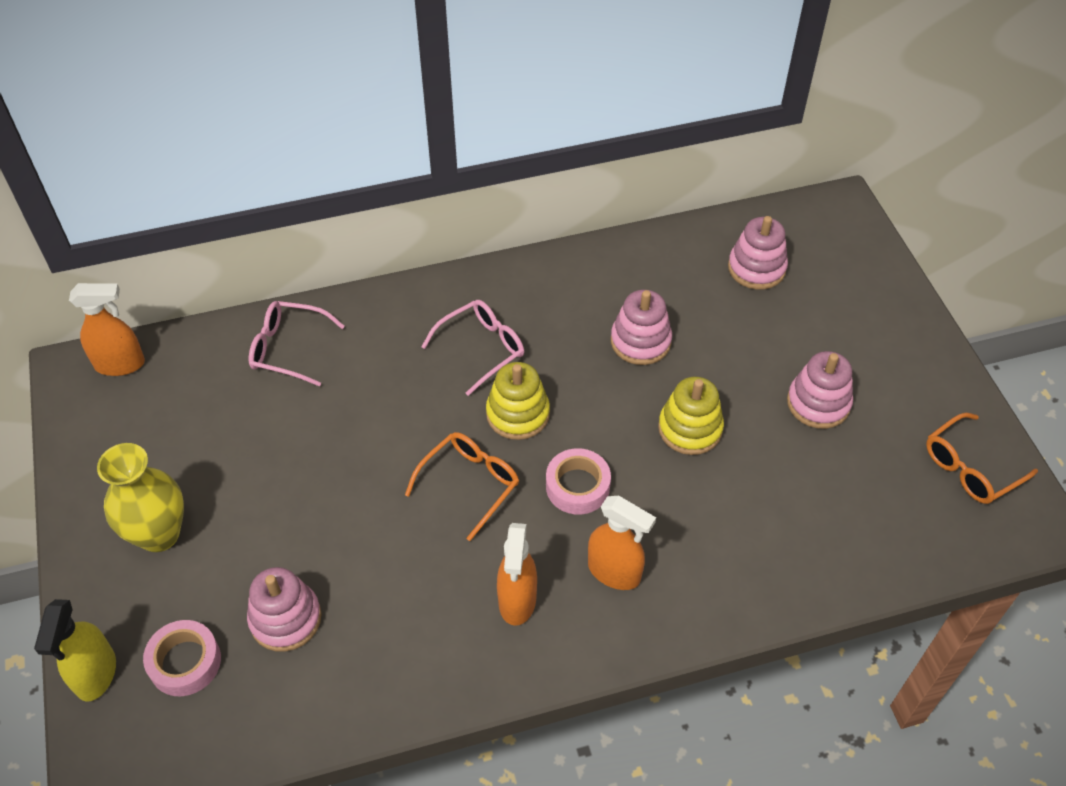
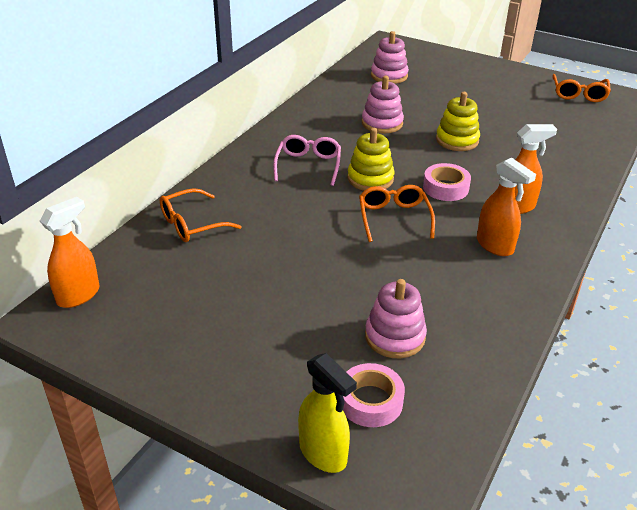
camera: 45 degrees left, 15 degrees down
yellow vase [97,443,184,552] -> none
pink glasses [249,301,345,387] -> orange glasses [160,188,242,242]
pink stacking toy [787,351,853,429] -> none

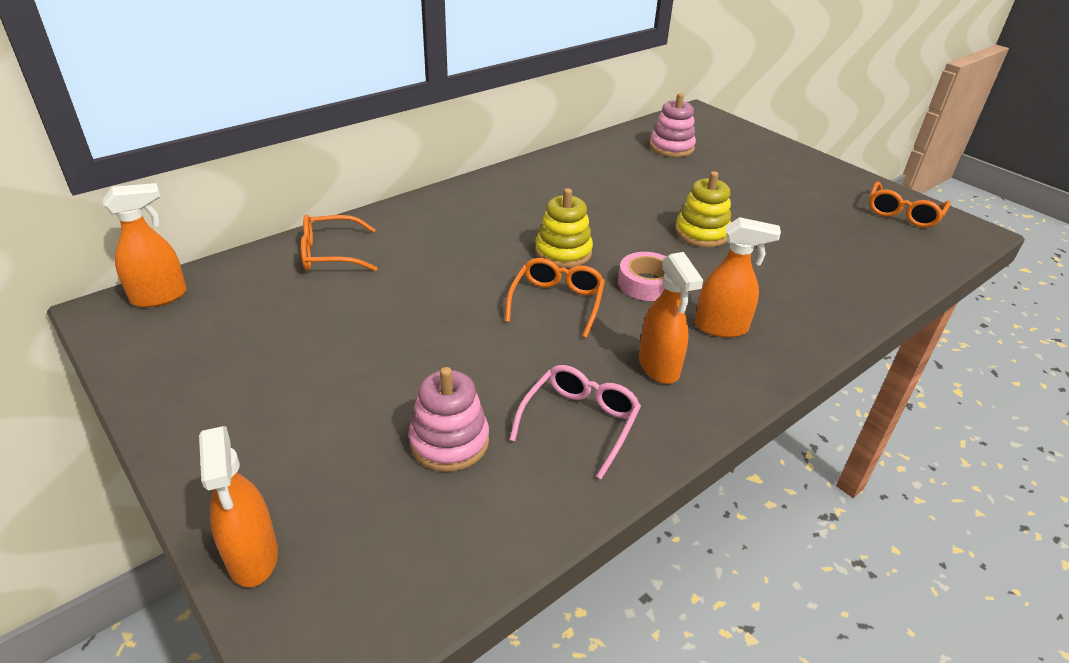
camera: 20 degrees right, 0 degrees up
pink glasses [273,135,341,186] -> pink glasses moved to [509,365,641,479]
yellow spray bottle [298,353,357,473] -> orange spray bottle [199,426,278,587]
pink tape [343,363,405,427] -> none
pink stacking toy [362,76,404,134] -> none

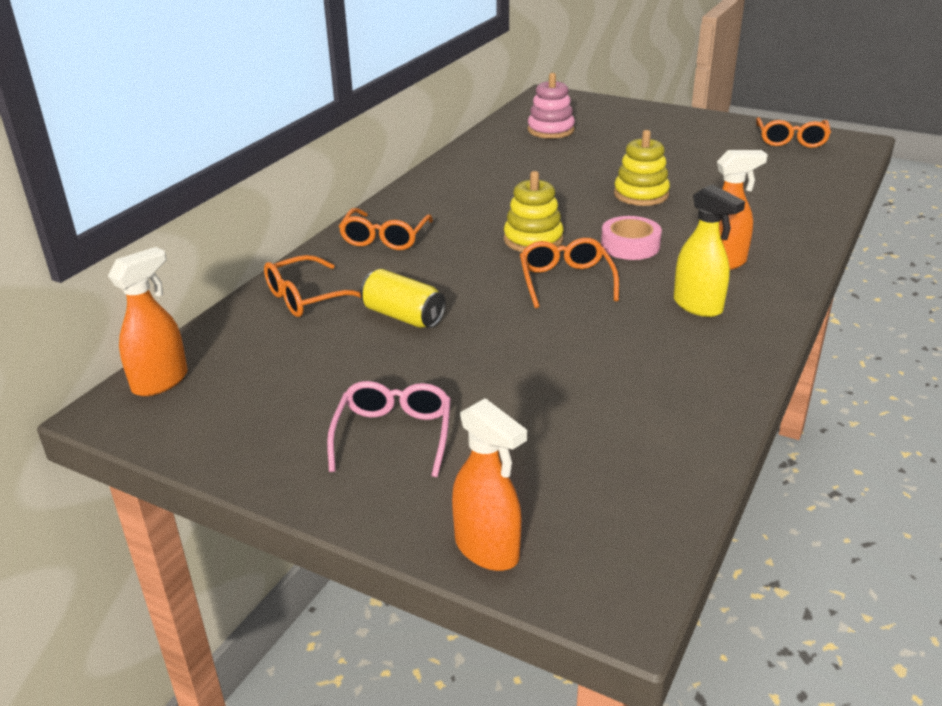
camera: 20 degrees left, 5 degrees down
pink stacking toy [409,367,489,472] -> none
pink glasses [509,365,641,479] -> pink glasses moved to [327,381,451,477]
orange spray bottle [639,252,703,384] -> yellow spray bottle [674,185,745,317]
none -> orange glasses [339,208,433,250]
none -> yellow can [360,269,446,328]

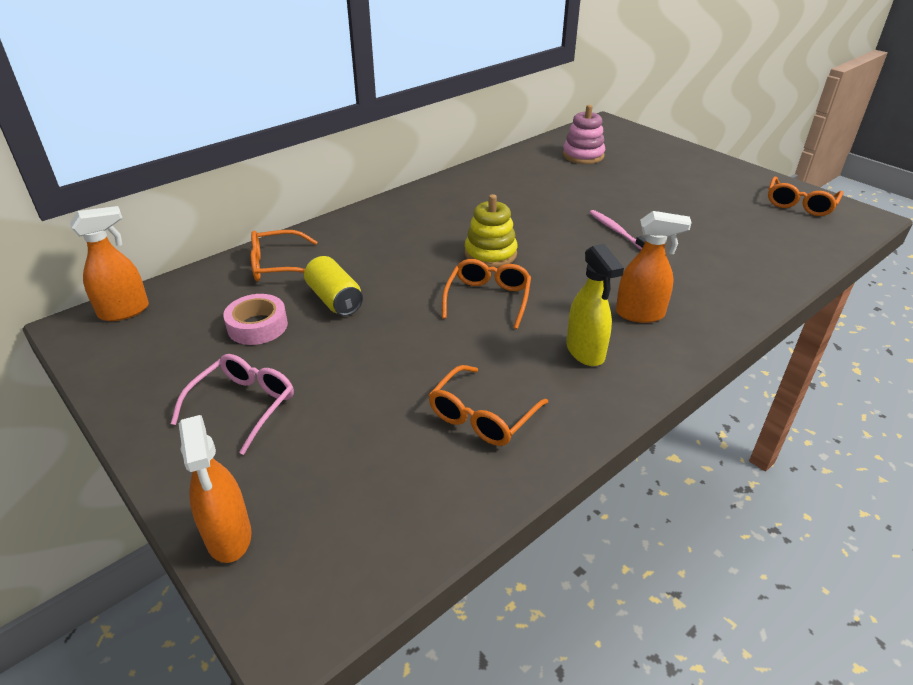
camera: 20 degrees right, 5 degrees up
orange glasses [339,208,433,250] -> orange glasses moved to [429,365,548,446]
pink tape [601,216,662,260] -> pink tape moved to [223,294,288,345]
yellow stacking toy [614,130,670,206] -> pink toothbrush [589,210,646,250]

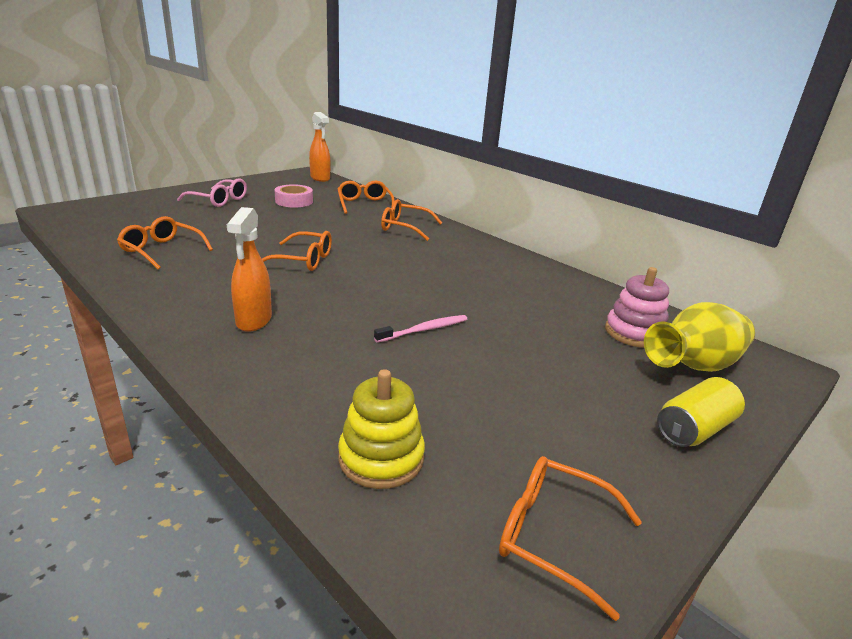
camera: 85 degrees right, 10 degrees down
orange spray bottle [179,415,252,563] -> none
yellow can [304,256,363,316] -> yellow can moved to [657,377,745,447]
yellow stacking toy [465,194,518,268] -> yellow stacking toy moved to [338,369,425,489]
yellow spray bottle [566,244,624,366] -> none
none -> orange glasses [381,199,442,241]
none -> yellow vase [644,302,755,372]

